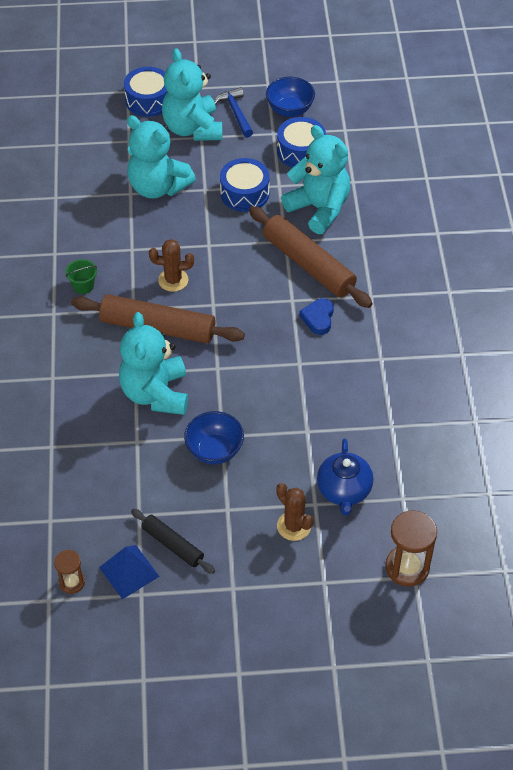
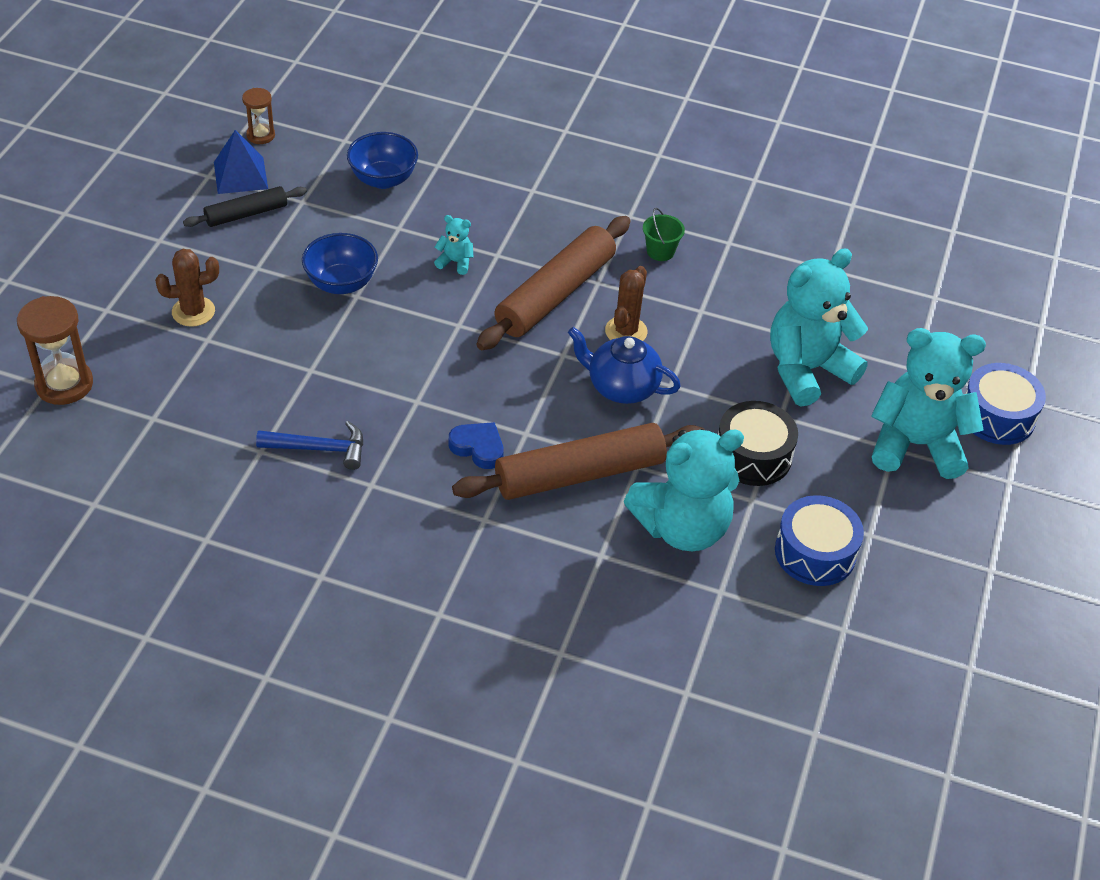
camera: 110 degrees right, 5 degrees down
turquoise teddy bear [119,312,188,415] -> turquoise teddy bear [434,215,473,275], size x0.41
blue hammer [214,87,253,138] -> blue hammer moved to [256,421,363,470]
blue drum [220,158,270,212] -> black drum [718,401,798,486]
blue bowl [266,77,315,117] -> blue bowl moved to [347,132,418,189]
blue teapot [317,438,373,516] -> blue teapot moved to [568,327,681,404]

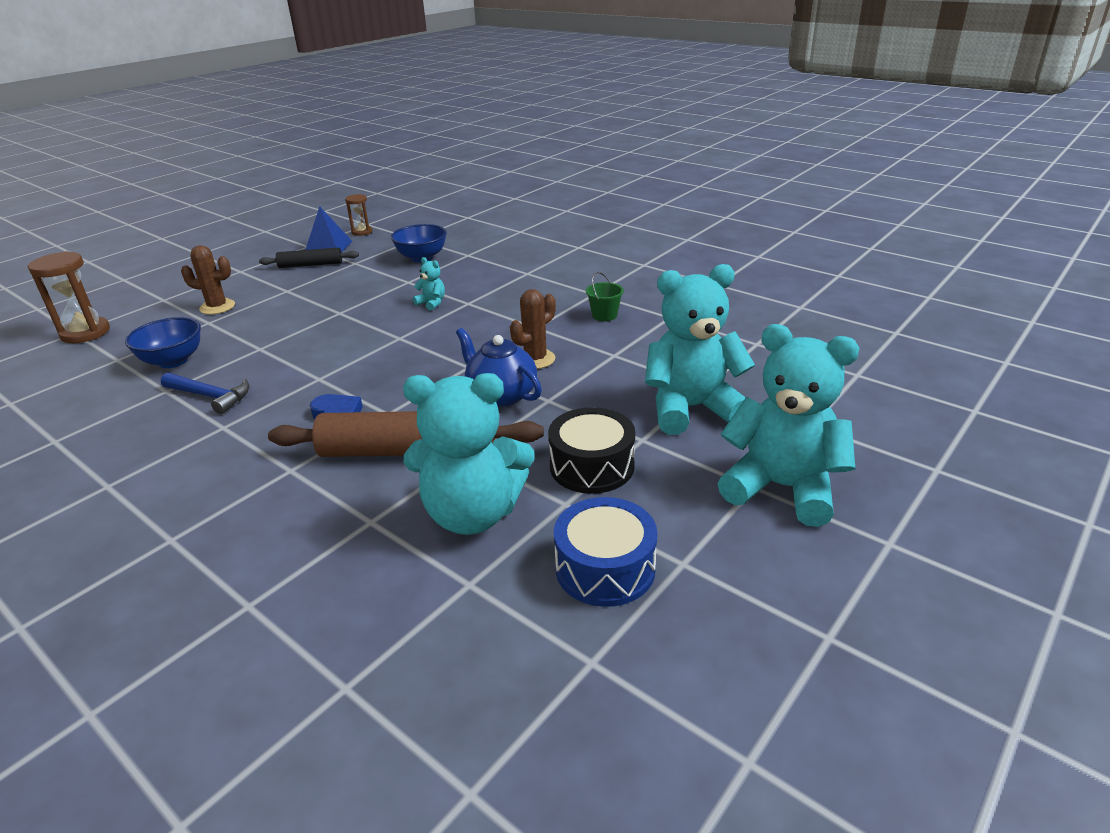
camera: 25 degrees right, 15 degrees down
blue bowl [302,233,378,294] -> blue bowl moved to [125,317,201,368]
brown rolling pin [477,216,631,350] -> none
blue drum [965,363,1046,445] -> none

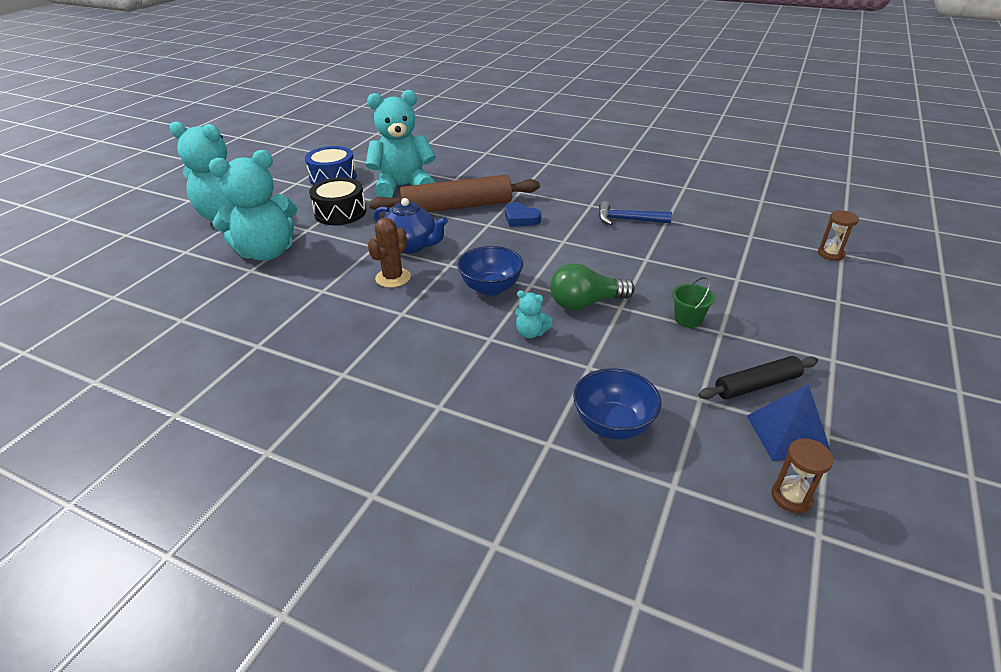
camera: 165 degrees right, 5 degrees up
brown hourglass [27,251,110,343] -> brown hourglass [818,210,859,261], size x0.58
blue bowl [125,317,201,368] -> blue bowl moved to [457,246,523,296]
brown cactus [181,245,235,315] -> none
green bucket [586,272,624,321] -> green bucket moved to [672,277,715,328]
none -> green light bulb [550,263,635,310]

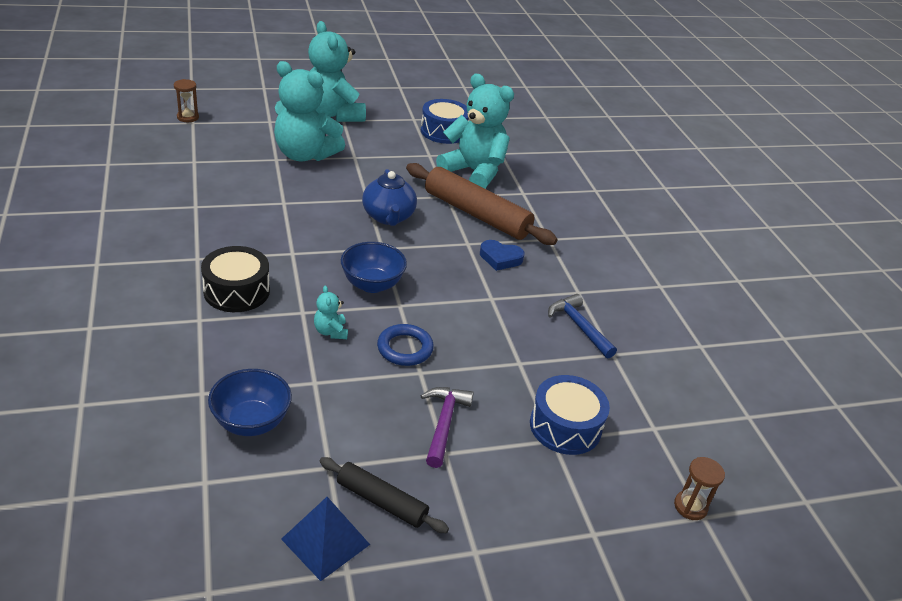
camera: 45 degrees right, 0 degrees up
black drum [309,177,366,225] -> black drum moved to [201,246,270,312]
brown cactus [367,218,411,288] -> none
blue heart [505,202,541,227] -> blue heart turned 75 degrees counterclockwise [480,240,524,271]
green light bulb [550,263,635,310] -> blue ring [377,324,434,366]
green bucket [672,277,715,328] -> purple hammer [421,387,474,468]
brown hourglass [771,438,834,513] -> brown hourglass moved to [174,79,199,122]
none -> blue drum [530,375,610,455]

